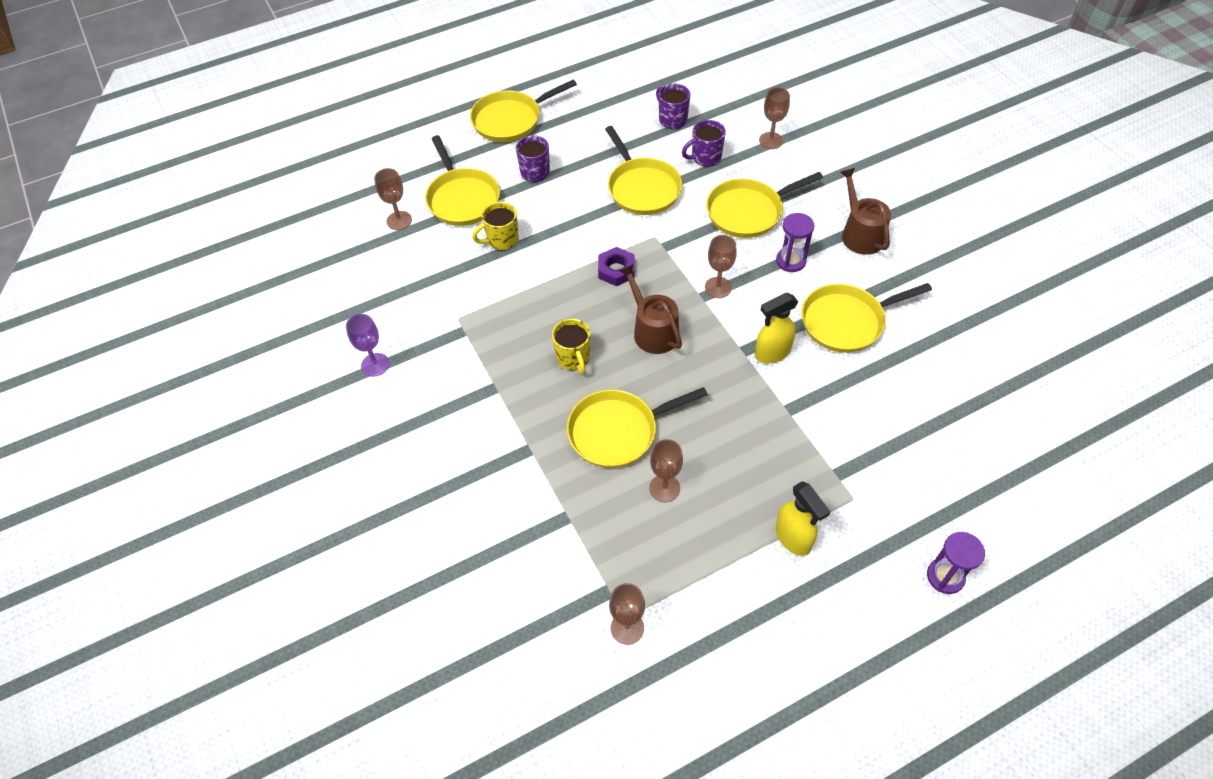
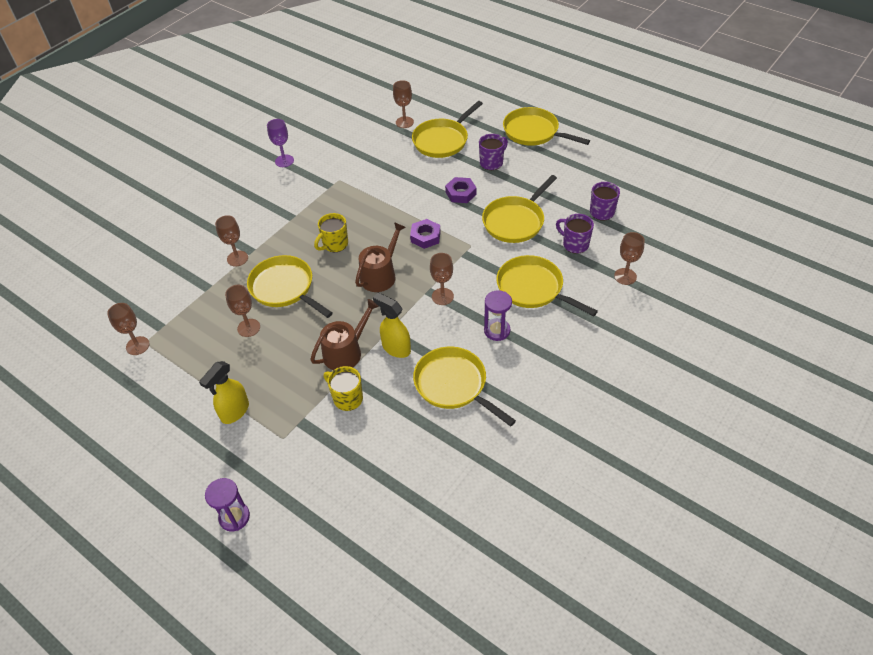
camera: 65 degrees right, 5 degrees down
yellow mug [472,202,519,250] -> yellow mug moved to [324,366,363,411]
brown watering can [840,168,891,255] -> brown watering can moved to [310,299,379,370]
none -> brown goblet [215,215,248,267]
none -> purple nut [445,177,477,203]

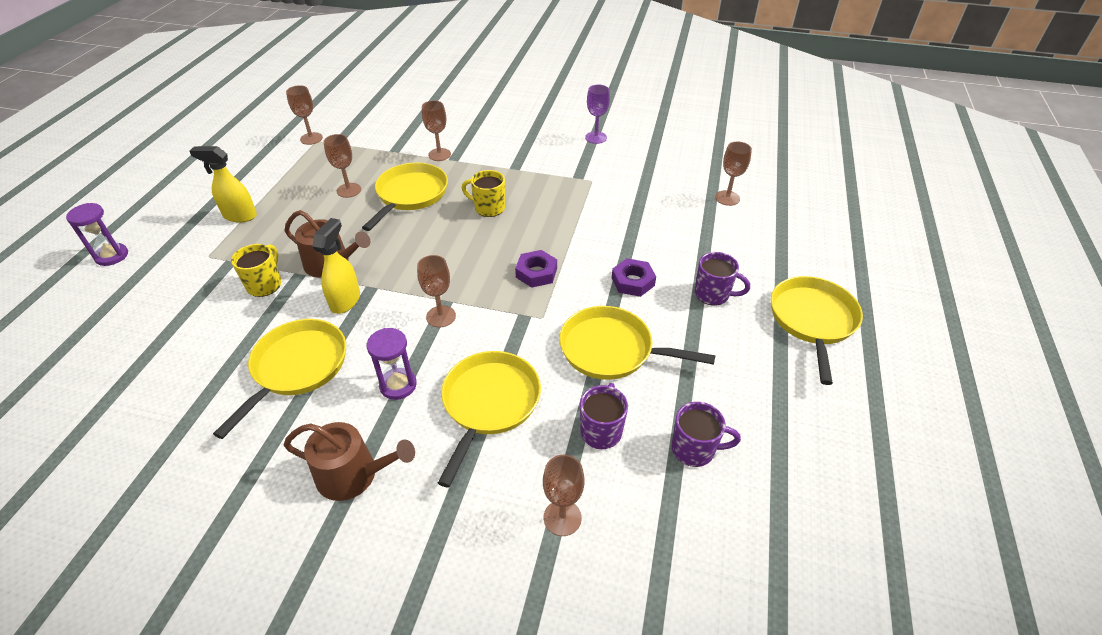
camera: 65 degrees right, 5 degrees down
brown watering can [355,222,406,292] -> brown watering can moved to [284,422,415,501]
yellow pan [412,101,483,158] -> none

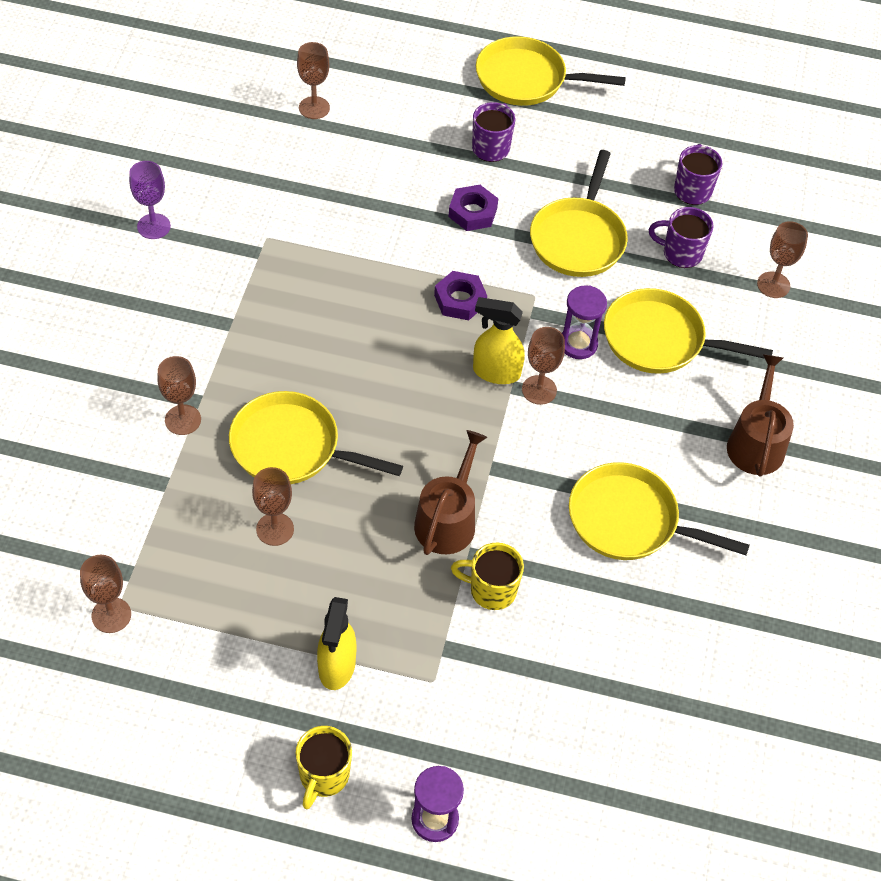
camera: 95 degrees left, 10 degrees up
yellow spray bottle [312,218,360,314] -> yellow spray bottle moved to [473,297,525,384]
purple hourglass [366,328,417,400] -> purple hourglass moved to [562,285,607,359]
yellow mug [462,170,505,217] -> yellow mug moved to [296,726,352,809]

